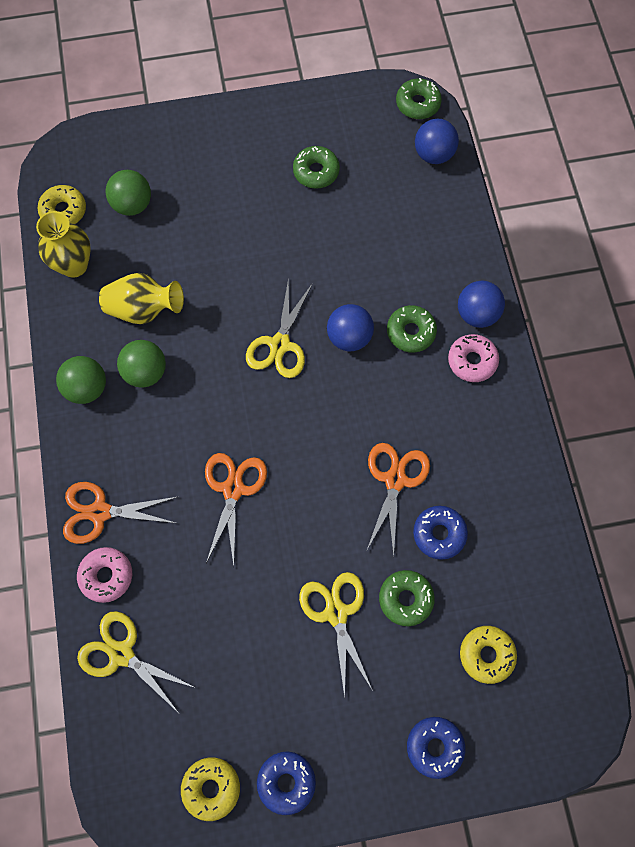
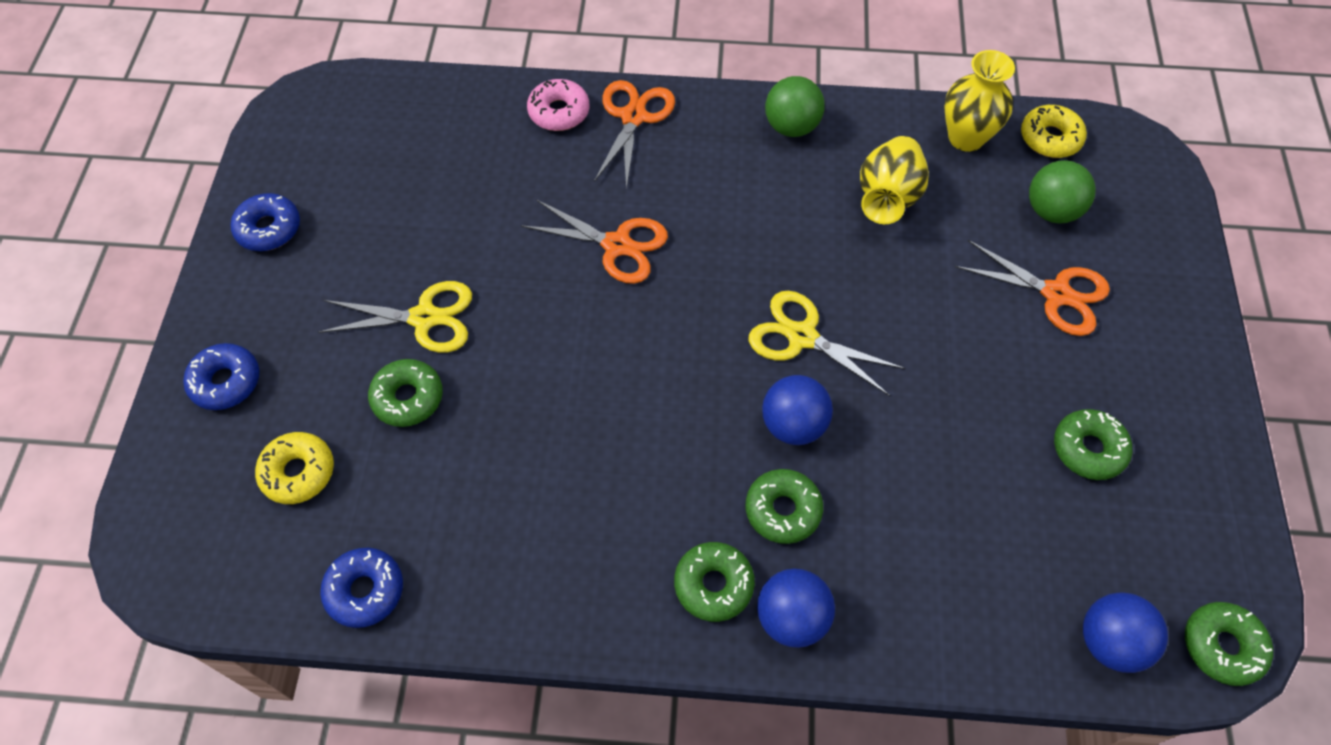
camera: 105 degrees right, 10 degrees down
yellow scissors [77,611,196,713] -> none
green ball [117,340,166,388] -> none
yellow donut [181,757,240,821] -> none
orange scissors [367,443,430,557] -> orange scissors moved to [955,240,1110,336]
blue donut [413,506,468,560] -> blue donut moved to [320,548,403,628]
pink donut [448,334,499,382] -> green donut [674,542,755,622]

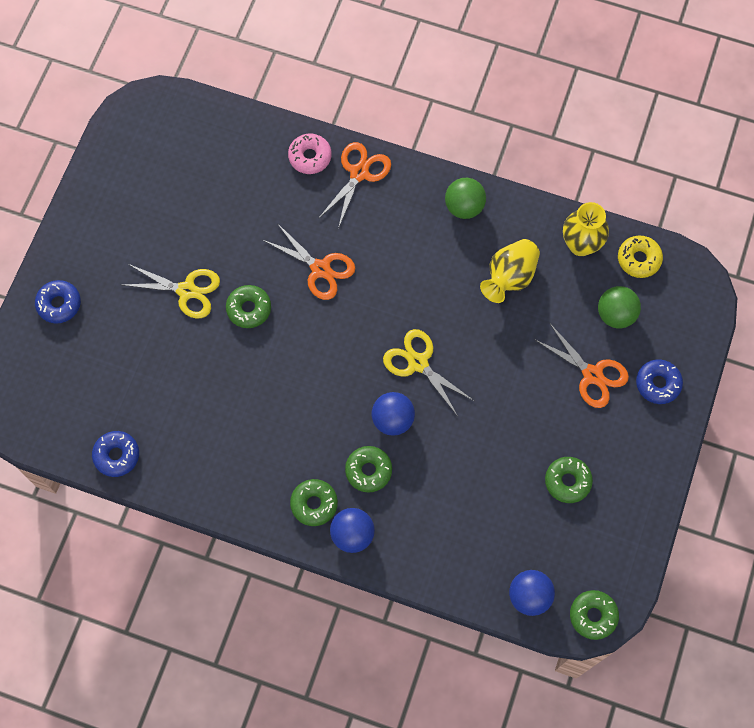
camera: 15 degrees right, 10 degrees up
blue donut [231,193,300,251] -> blue donut moved to [636,360,683,404]
yellow donut [255,432,334,504] -> none
green donut [368,359,443,427] -> green donut moved to [226,285,271,328]

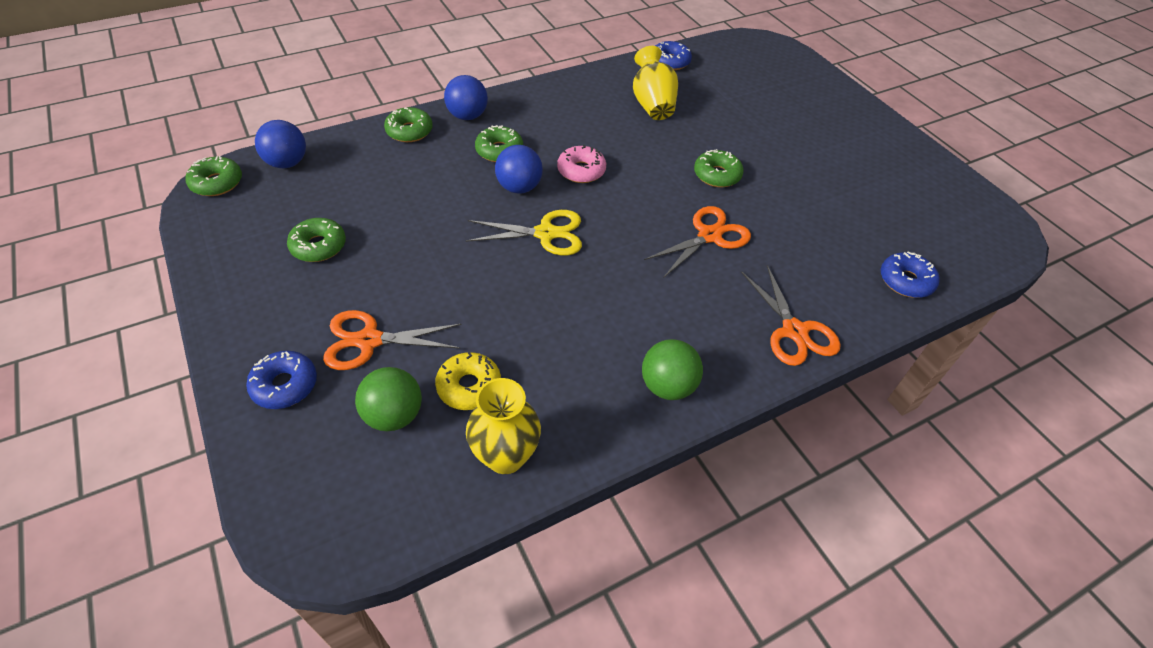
camera: 130 degrees right, 20 degrees down
blue donut [35,280,81,324] -> blue donut moved to [881,251,940,298]
yellow scissors [122,264,220,319] -> none
orange scissors [263,223,355,300] -> orange scissors turned 150 degrees clockwise [644,206,751,277]
pink donut [288,134,332,174] -> pink donut moved to [557,145,606,183]
green donut [290,479,338,526] -> green donut moved to [384,107,433,142]
yellow vase [480,239,540,303] -> yellow vase moved to [633,46,678,120]
yellow donut [618,236,663,278] -> yellow donut moved to [435,352,501,410]

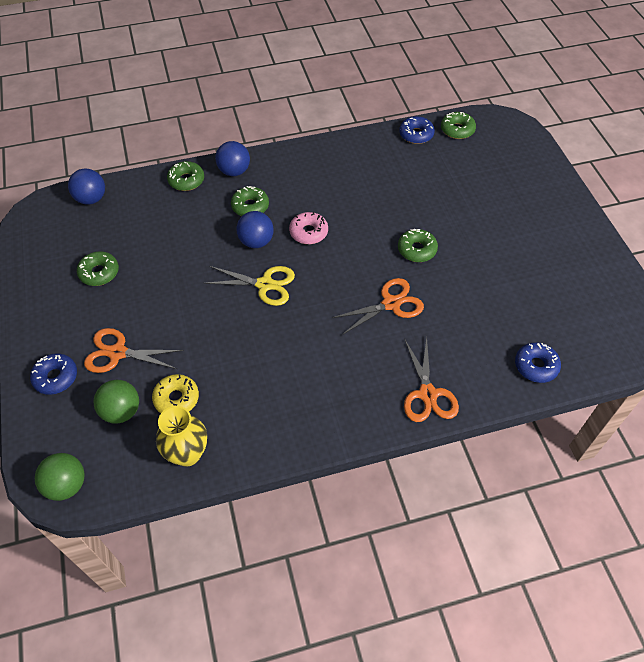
camera: 15 degrees right, 5 degrees up
green donut [185,156,242,196] -> green donut moved to [441,112,476,139]
yellow vase [633,46,678,120] -> none
green ball [642,339,703,400] -> green ball moved to [35,453,85,501]

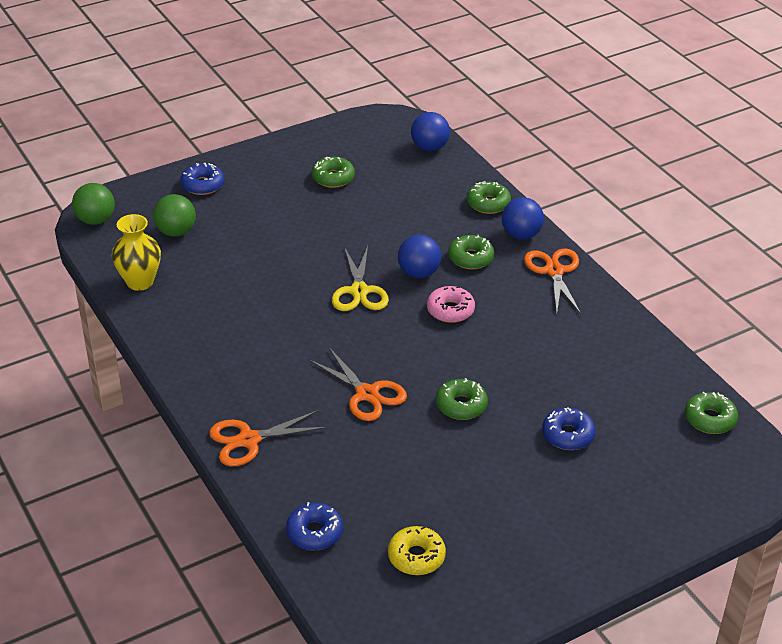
camera: 75 degrees right, 15 degrees down
orange scissors [84,328,184,373] -> orange scissors moved to [524,249,581,314]
yellow donut [152,374,199,413] -> yellow donut moved to [388,526,446,575]
blue donut [399,116,435,144] -> blue donut moved to [542,407,596,450]

